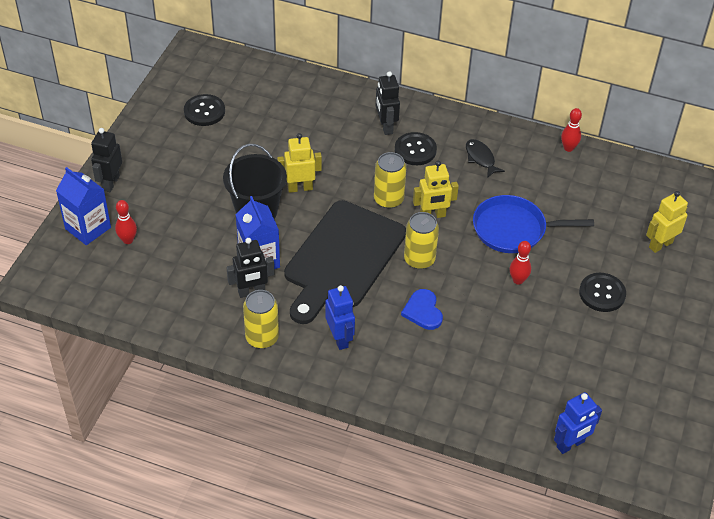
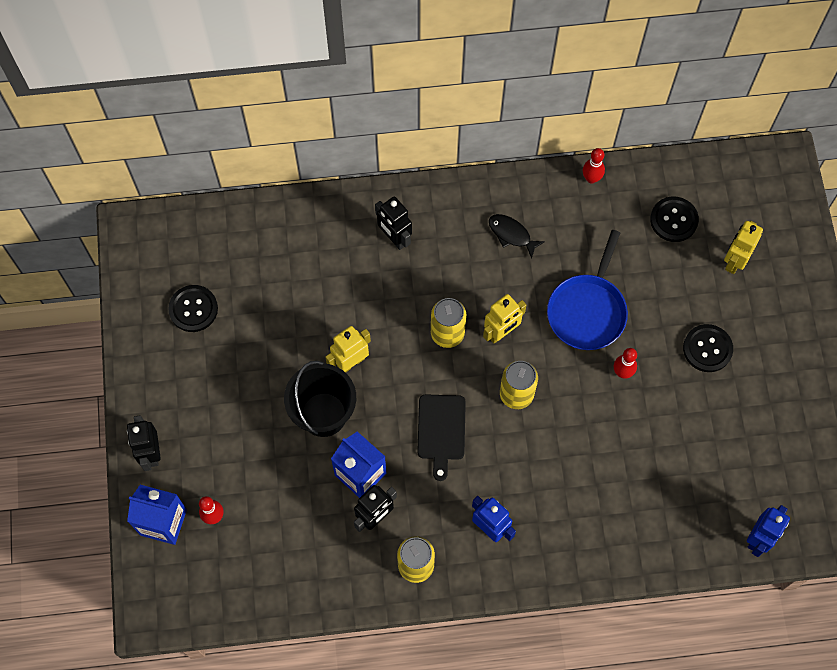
camera: 25 degrees left, 20 degrees up
black cutting board [284,200,406,324] -> black cutting board [417,394,466,481], size x0.51
black button [395,132,437,165] -> black button moved to [650,196,699,242]
blue heart [401,289,443,330] -> none
blue pan [473,195,594,253] -> blue pan turned 45 degrees counterclockwise [547,230,628,350]

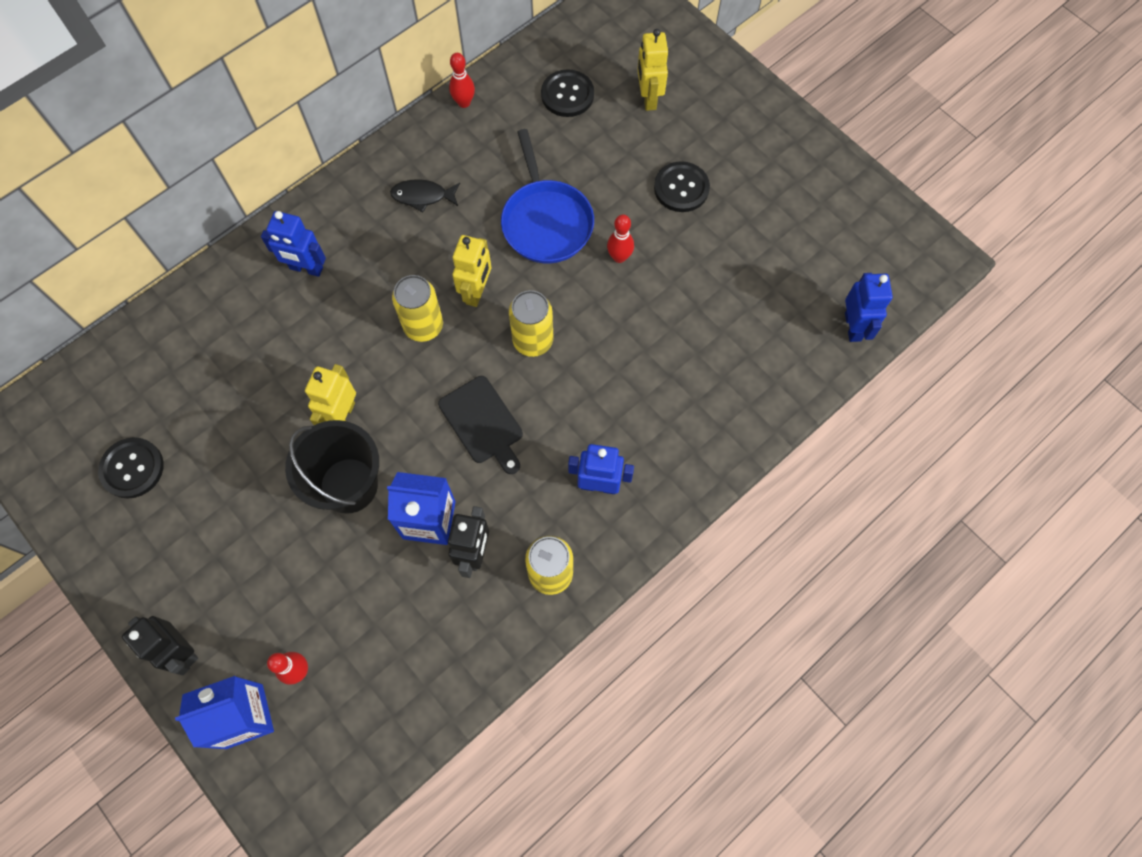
camera: 35 degrees left, 0 degrees up
black robot [375,196,412,250] -> blue robot [261,211,326,277]

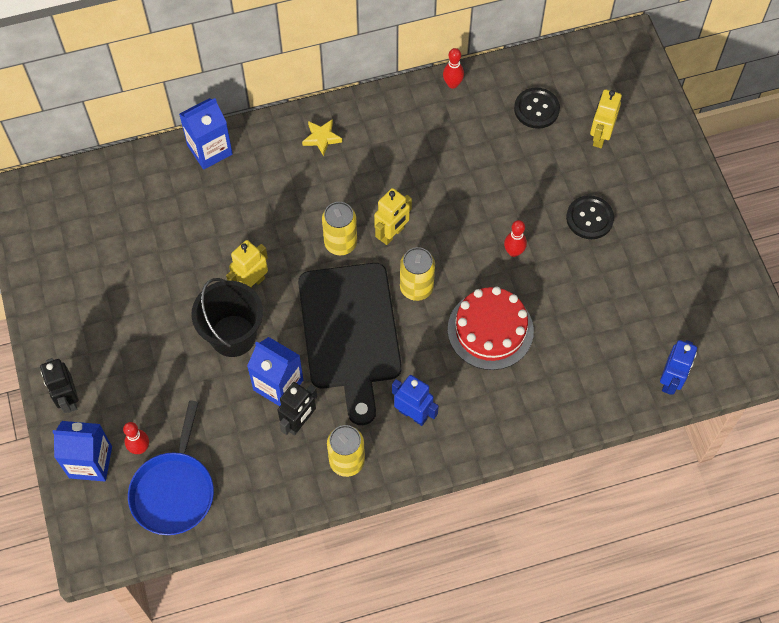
camera: 25 degrees right, 5 degrees down
black button [98,437,164,499] -> none
blue robot [261,211,326,277] -> none
black fish [390,179,460,212] -> none
black cutting board [438,376,523,474] -> black cutting board [298,263,402,425], size x1.98
blue pan [501,129,594,263] -> blue pan moved to [128,400,214,535]
none -> blue carton [179,98,233,170]
none -> yellow star [302,119,342,156]
none -> red cake [448,287,534,370]

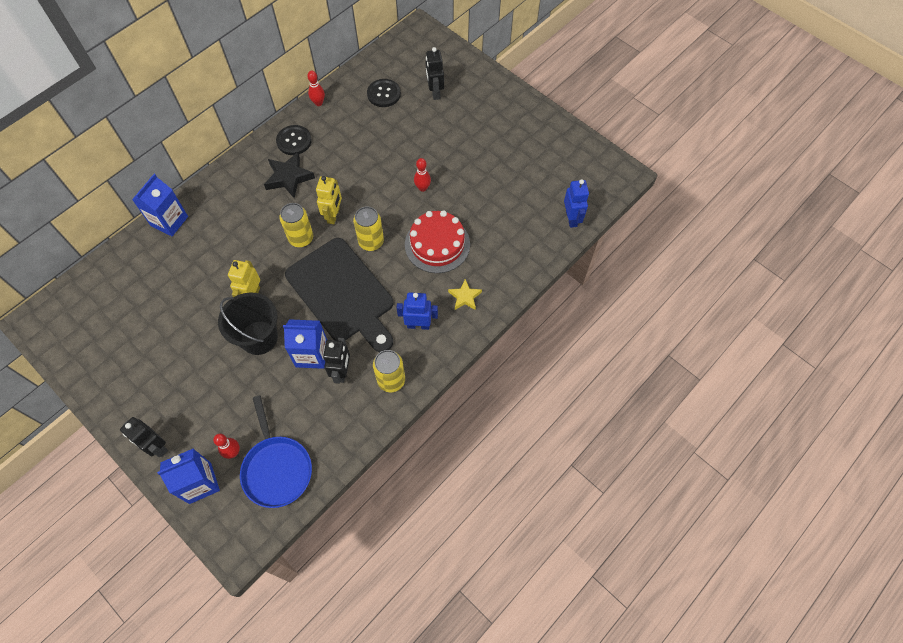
camera: 30 degrees left, 0 degrees up
yellow star [302,119,342,156] -> yellow star moved to [448,279,482,310]
black button [566,195,614,239] -> black button moved to [276,125,312,155]
yellow robot [590,89,622,148] -> black robot [426,47,444,100]
none -> black star [264,152,315,198]

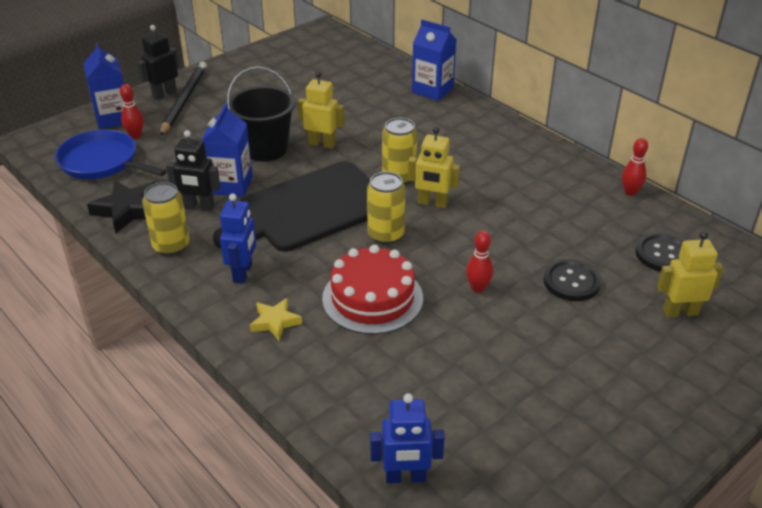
camera: 95 degrees right, 25 degrees down
blue pan [240,396,312,508] -> blue pan turned 45 degrees clockwise [55,130,167,179]
black star [264,152,315,198] -> black star moved to [87,180,155,233]
black button [276,125,312,155] -> black button moved to [544,259,601,301]
black robot [426,47,444,100] -> yellow robot [657,232,723,317]
none -> black pencil [160,62,207,136]

